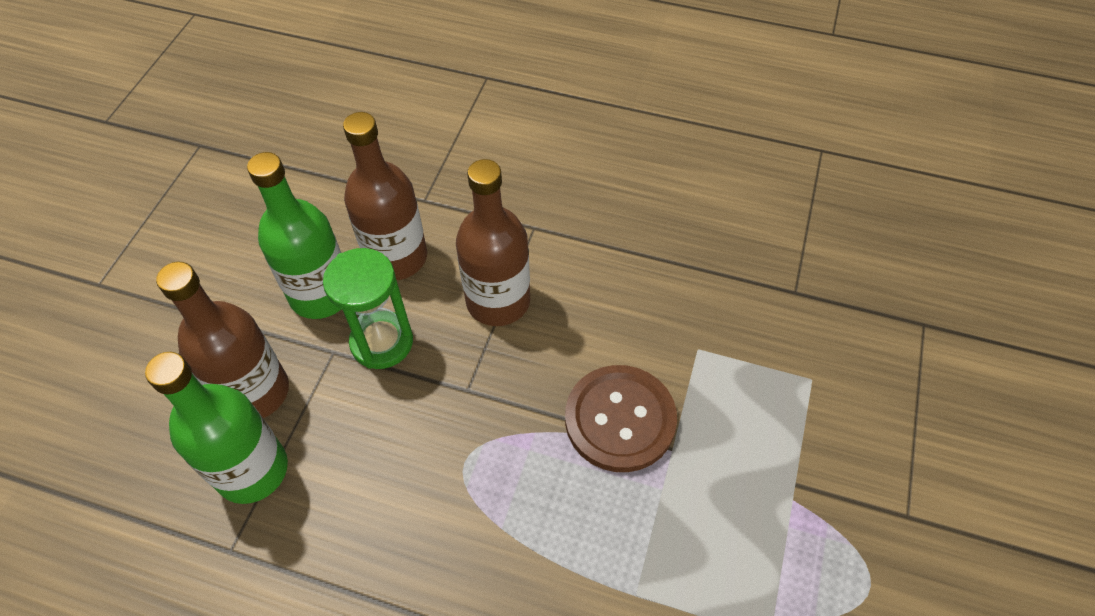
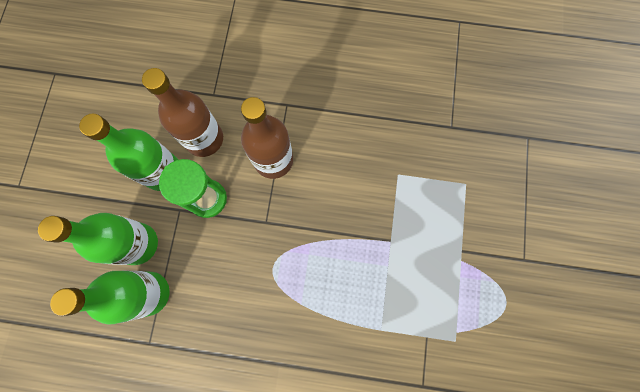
camera: 10 degrees left, 20 degrees up
brown bottle [156,262,289,418] -> green bottle [38,213,158,265]
brown button [565,365,677,472] -> none

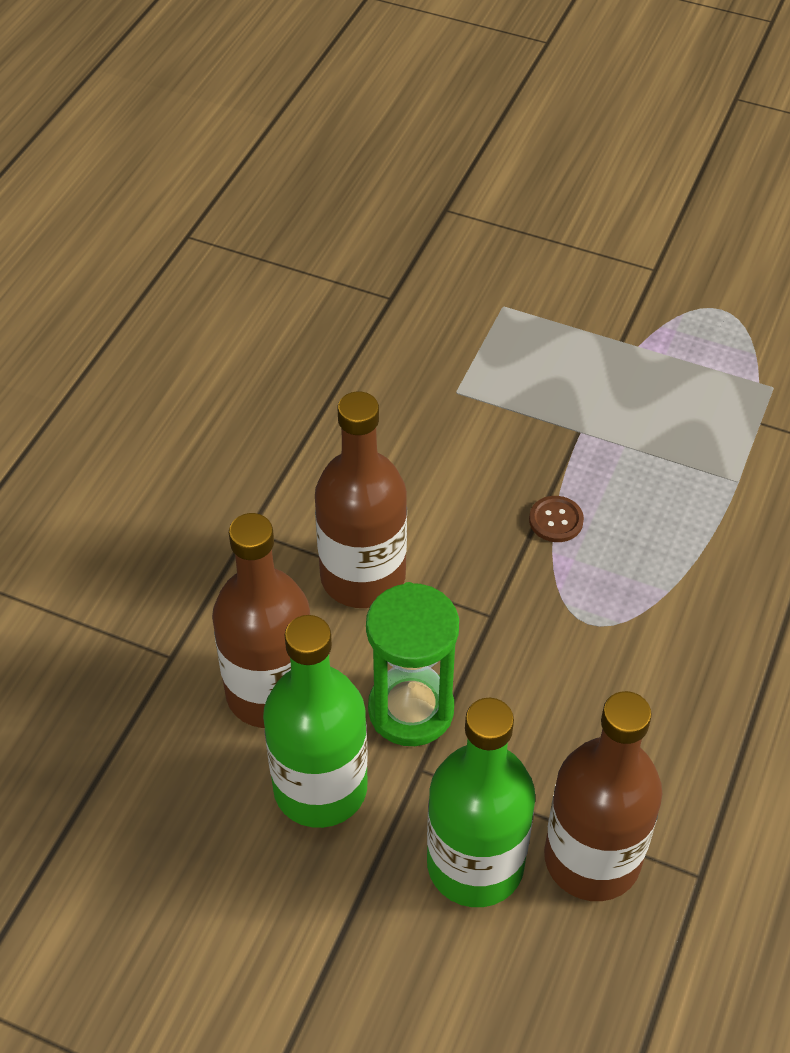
camera: 75 degrees left, 25 degrees down
green bottle [50,271,170,324] -> brown bottle [544,691,662,901]
none -> brown button [529,496,584,542]

